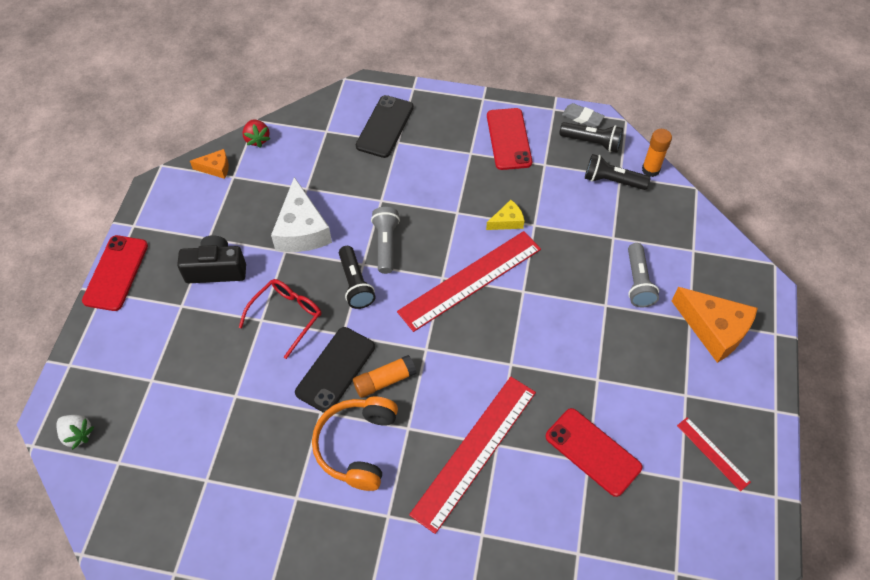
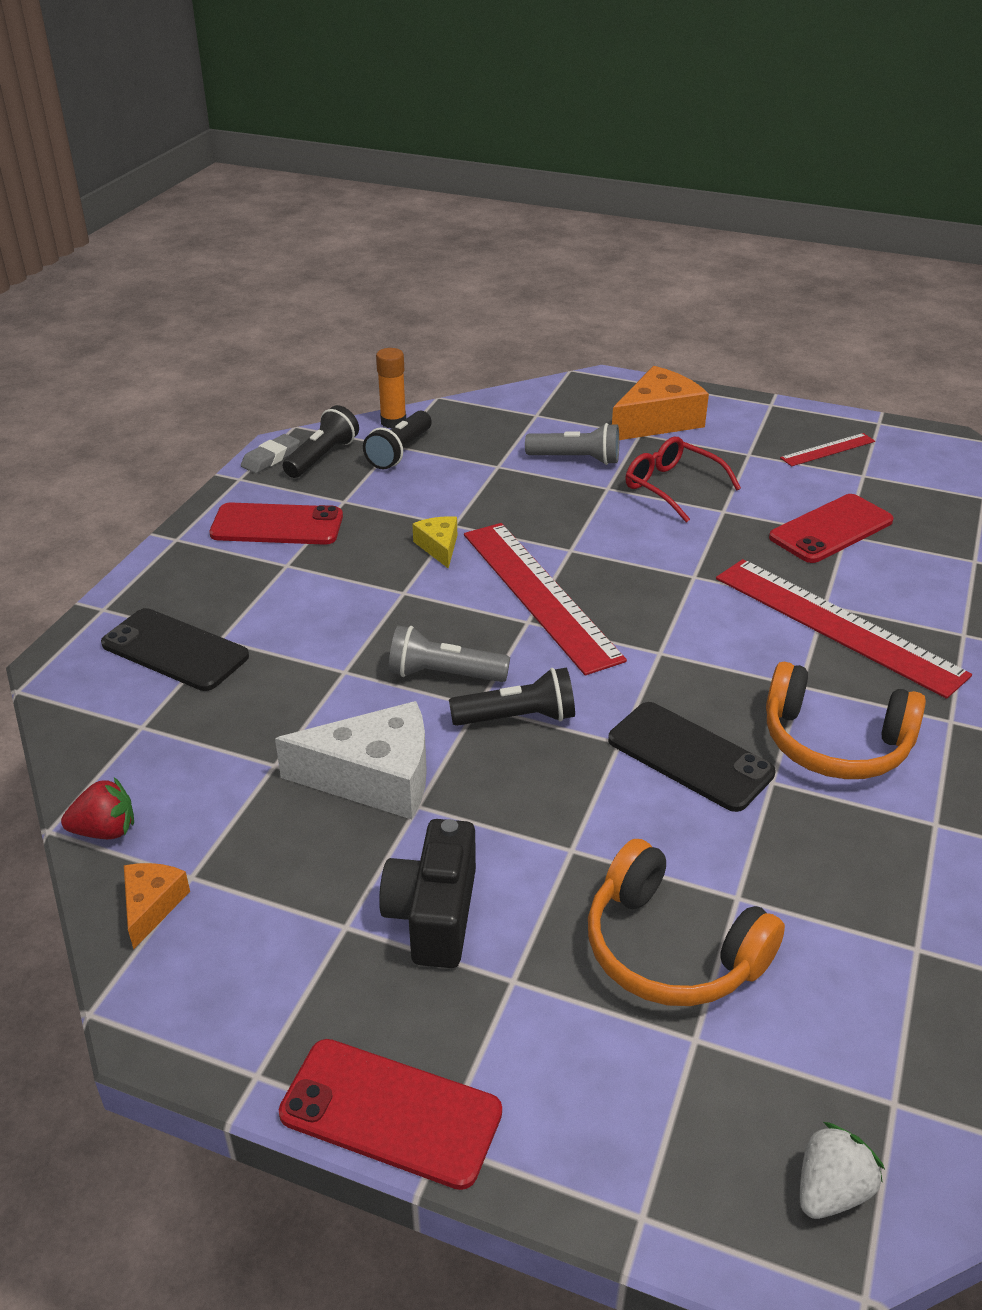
camera: 80 degrees left, 20 degrees down
red glasses [239,279,321,359] -> red glasses moved to [625,437,741,523]
orange glue stick [353,355,416,398] -> none
none -> orange headphones [588,839,785,1006]

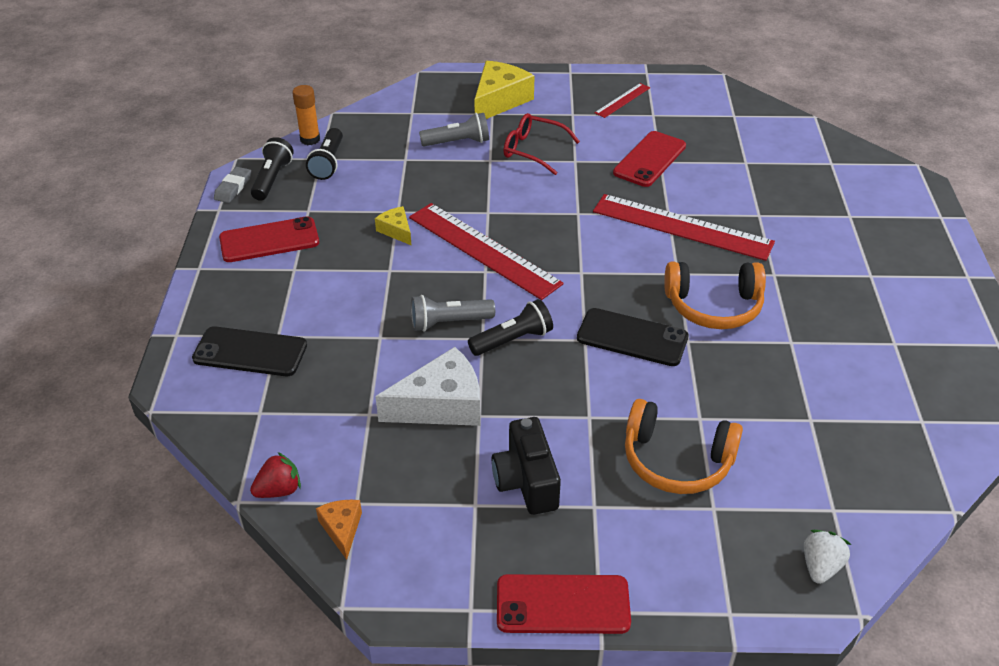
camera: 20 degrees left, 5 degrees up
orange cheese [612,366,709,440] -> yellow cheese [474,61,535,119]

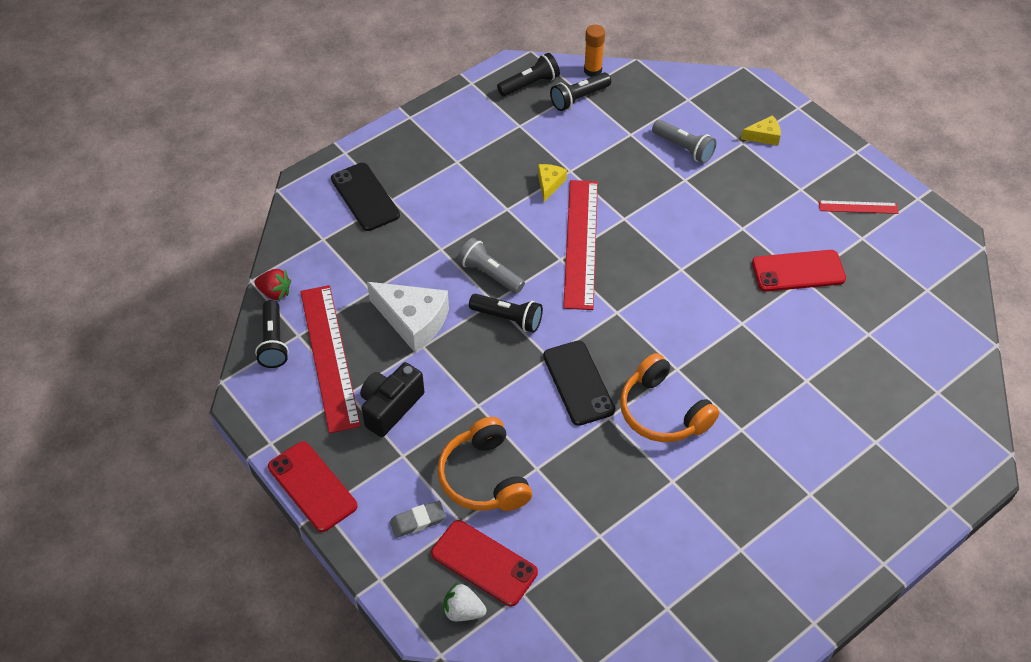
camera: 50 degrees right, 10 degrees up
grey eraser [214,167,251,203] -> grey eraser moved to [390,501,446,538]
red phone [219,216,319,262] -> red phone moved to [431,520,538,606]
orange cheese [316,500,362,560] -> black flashlight [255,300,289,368]
yellow cheese [474,61,535,119] -> yellow cheese [741,115,781,145], size x0.51
red glasses [503,113,580,175] -> none
red ruler [593,194,775,261] -> red ruler moved to [300,285,361,433]
white strawberry [804,530,852,584] -> white strawberry turned 150 degrees counterclockwise [443,582,487,621]

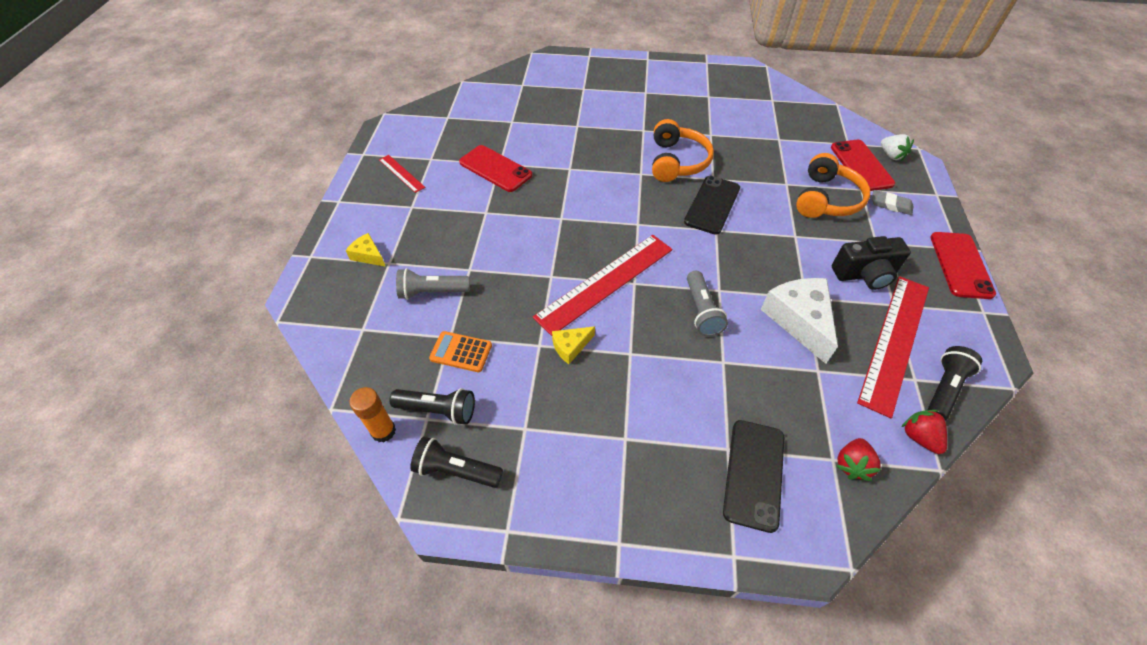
camera: 135 degrees left, 0 degrees up
black flashlight [469,294,543,333] -> none
grey flashlight [652,120,716,163] -> grey flashlight turned 90 degrees counterclockwise [396,268,470,300]
none -> orange calculator [429,331,492,372]
none -> red strawberry [837,438,881,481]

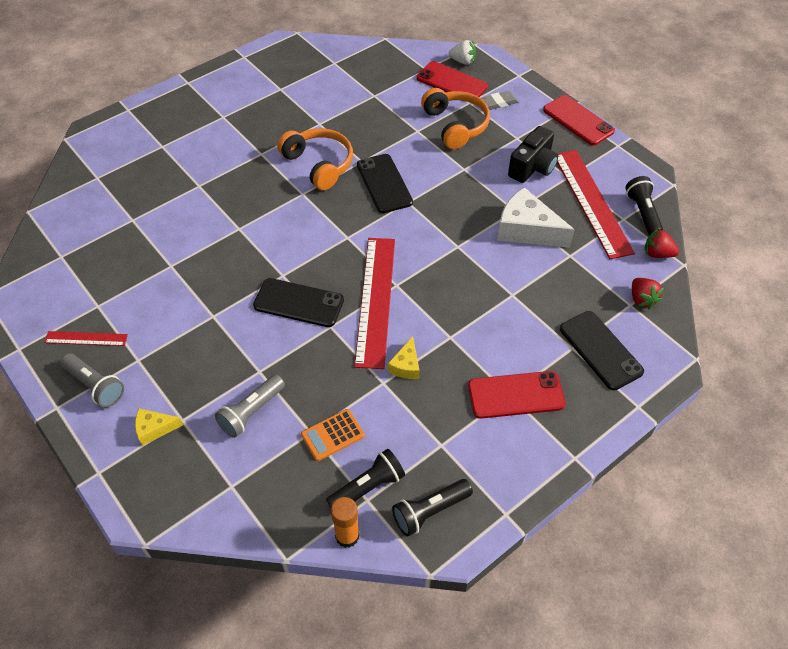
camera: 45 degrees left, 0 degrees up
red phone [459,145,532,192] -> red phone moved to [468,371,566,419]
grey flashlight [687,271,728,336] -> grey flashlight moved to [61,354,124,408]
none -> black phone [253,278,344,327]

